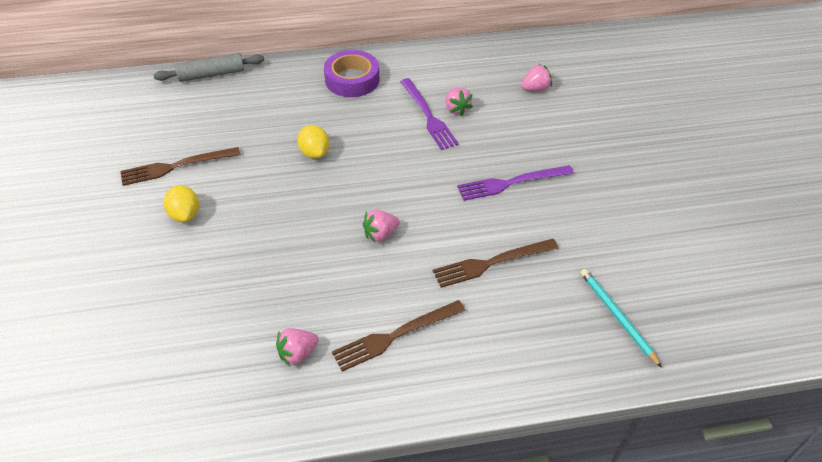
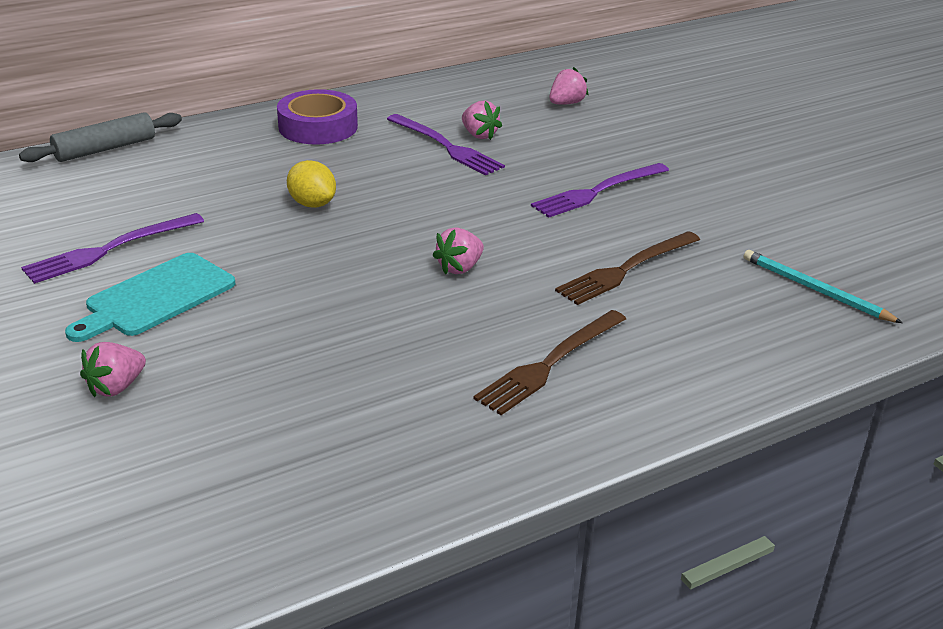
camera: 20 degrees left, 15 degrees down
brown fork [120,147,241,186] -> purple fork [21,213,204,284]
yellow lemon [164,185,199,222] -> turquoise cutting board [65,253,235,342]
pink strawberry [276,328,319,366] -> pink strawberry moved to [80,342,146,397]

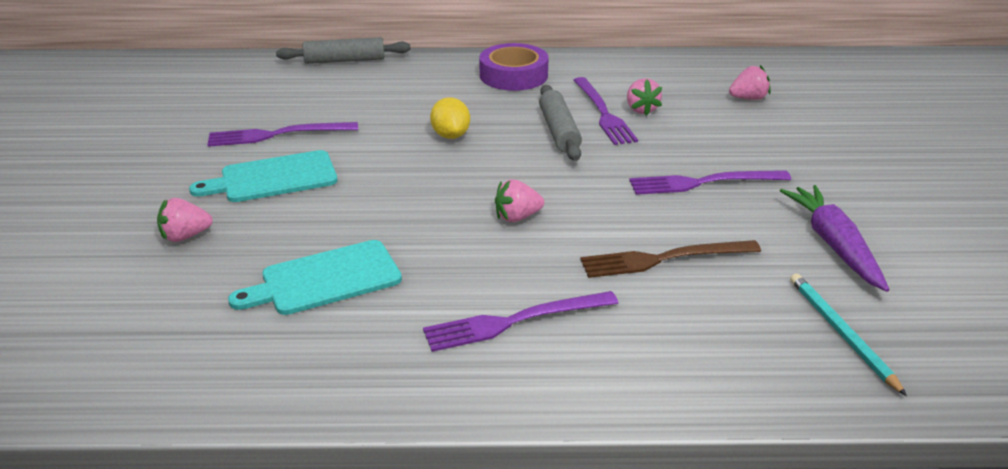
camera: 30 degrees right, 0 degrees up
brown fork [473,310,626,415] -> purple fork [423,291,618,352]
none -> turquoise cutting board [228,240,402,315]
none -> grey rolling pin [539,85,582,161]
none -> purple carrot [780,185,889,292]

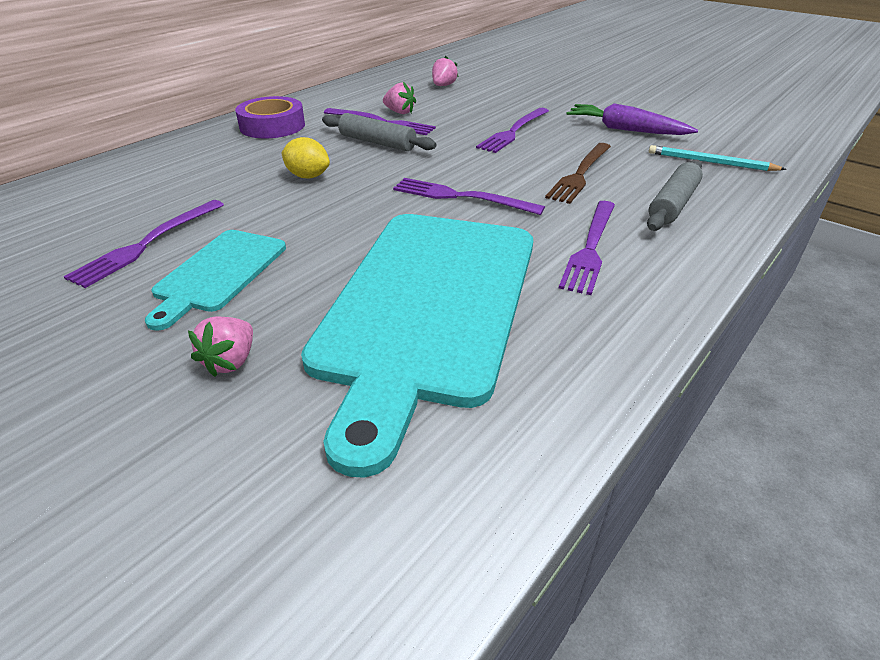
camera: 50 degrees left, 5 degrees up
turquoise cutting board [228,240,402,315] -> turquoise cutting board [301,214,533,478], size x2.06
grey rolling pin [276,37,411,64] -> grey rolling pin moved to [647,159,703,231]
pink strawberry [495,179,544,222] -> purple fork [393,178,545,215]

